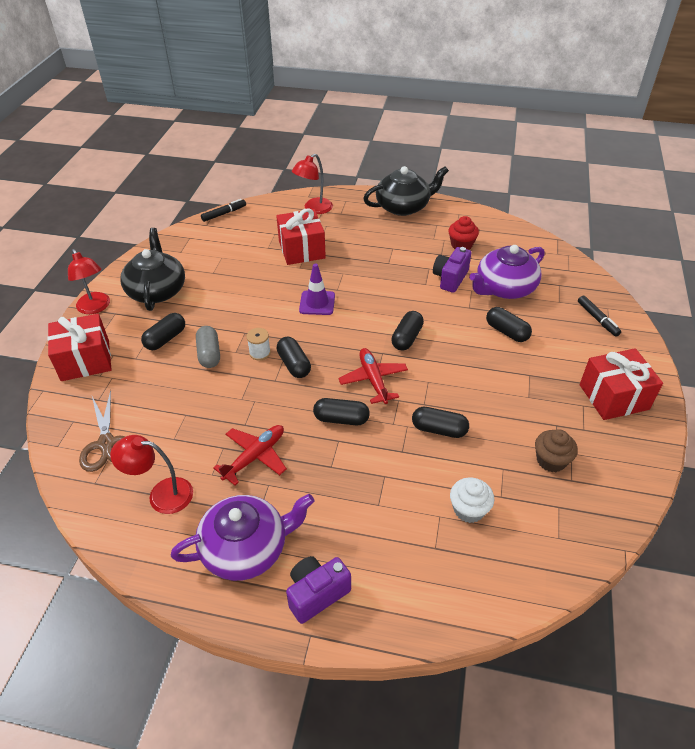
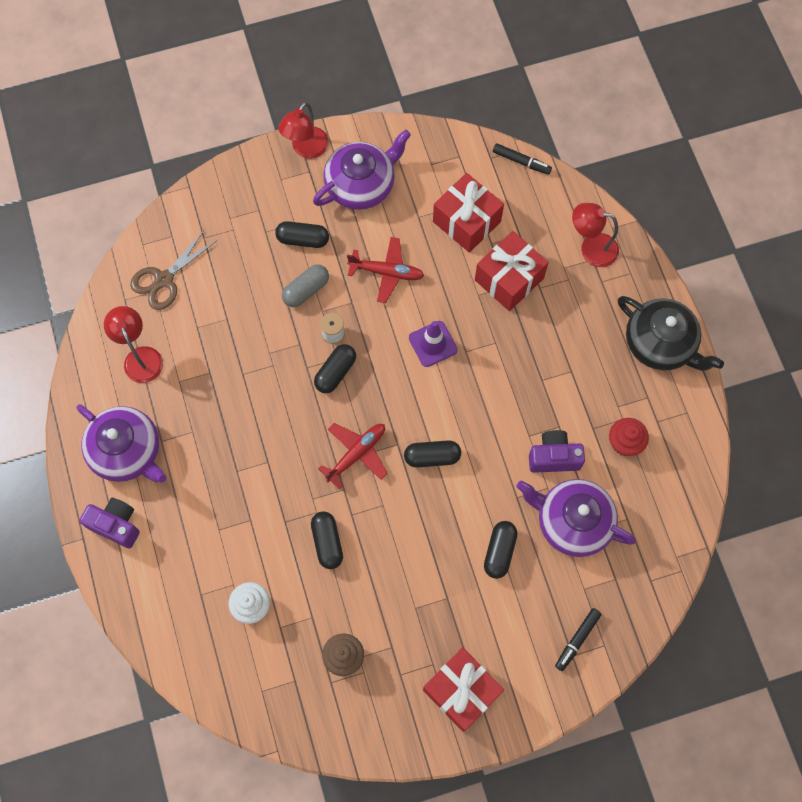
camera: 60 degrees right, 25 degrees up
red gift [47,314,112,381] -> red gift moved to [433,173,504,253]
black teapot [120,228,185,311] -> purple teapot [313,130,411,210]
red plane [213,425,287,485] -> red plane moved to [347,237,424,303]
black capsule [313,398,370,425] -> none

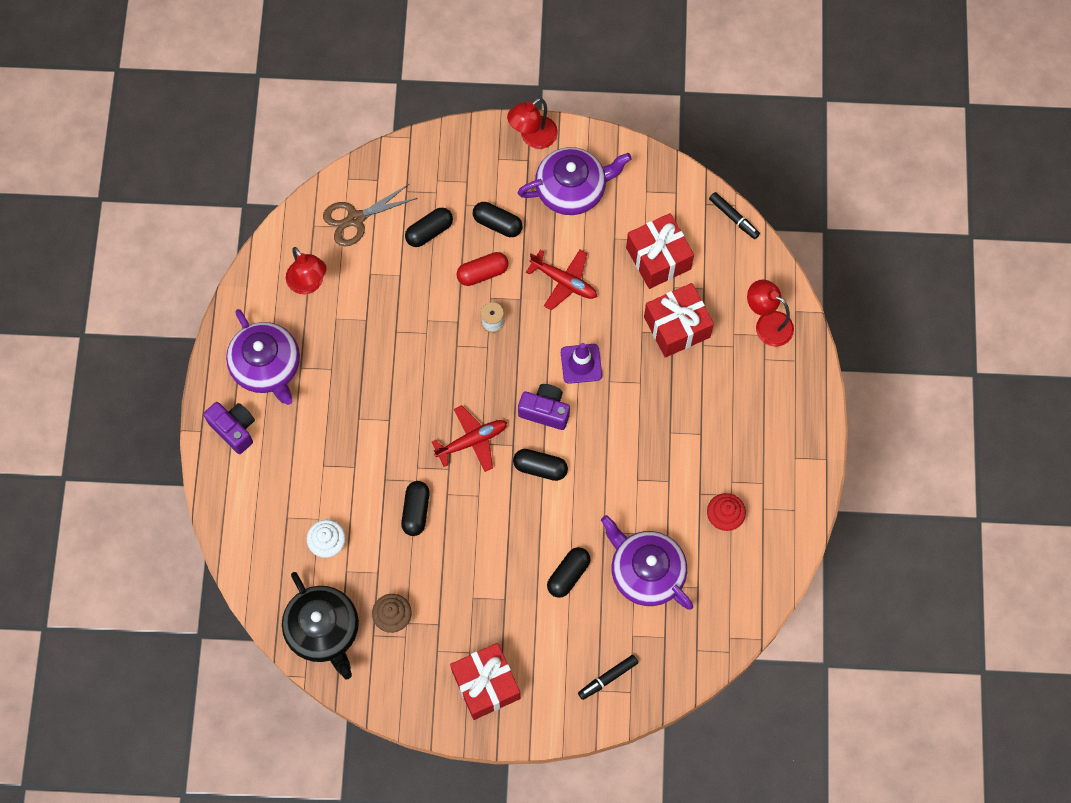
camera: 20 degrees right, 0 degrees up
red lamp [104,306,163,383] -> red lamp turned 150 degrees clockwise [286,247,326,294]
grey capsule [282,264,329,307] -> red capsule [457,252,508,286]
black capsule [314,344,356,393] -> black capsule moved to [405,208,453,247]
purple camera [529,430,585,473] -> purple camera moved to [518,384,570,430]
black teapot [618,296,724,371] -> black teapot moved to [282,572,359,679]

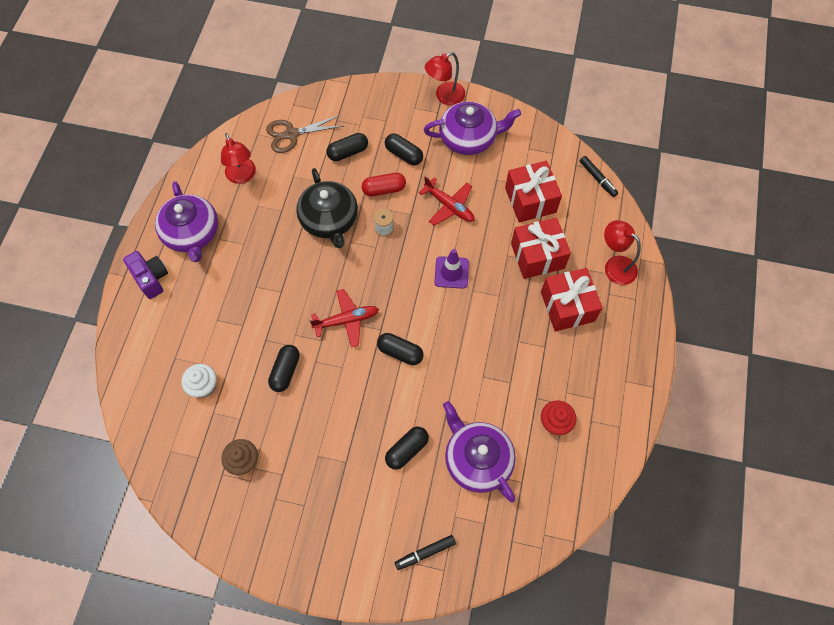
camera: 10 degrees right, 5 degrees down
black teapot [282,572,359,679] -> black teapot moved to [296,168,358,248]
red gift [450,643,520,720] -> red gift moved to [541,268,603,331]
purple camera [518,384,570,430] -> none

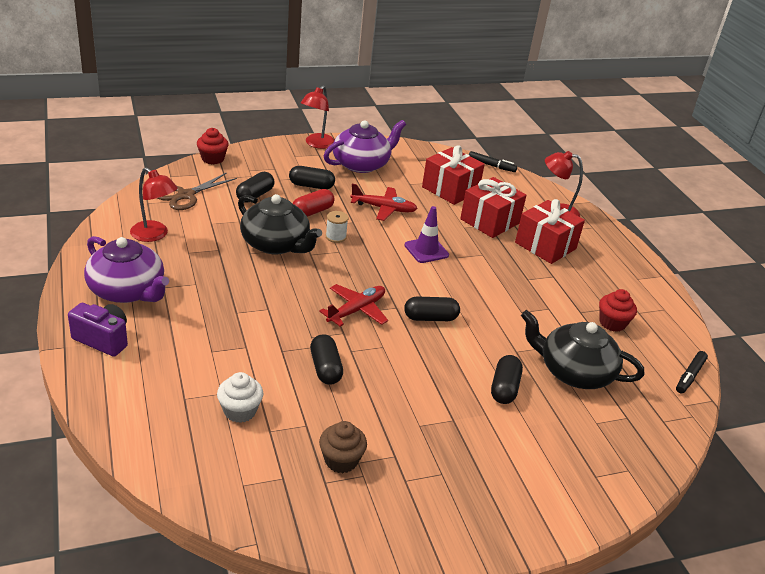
camera: 35 degrees left, 30 degrees down
black marker [395,535,456,570] -> black marker moved to [676,351,708,394]
purple teapot [443,401,516,502] -> black teapot [521,310,644,389]
none -> red cupcake [197,128,229,164]

